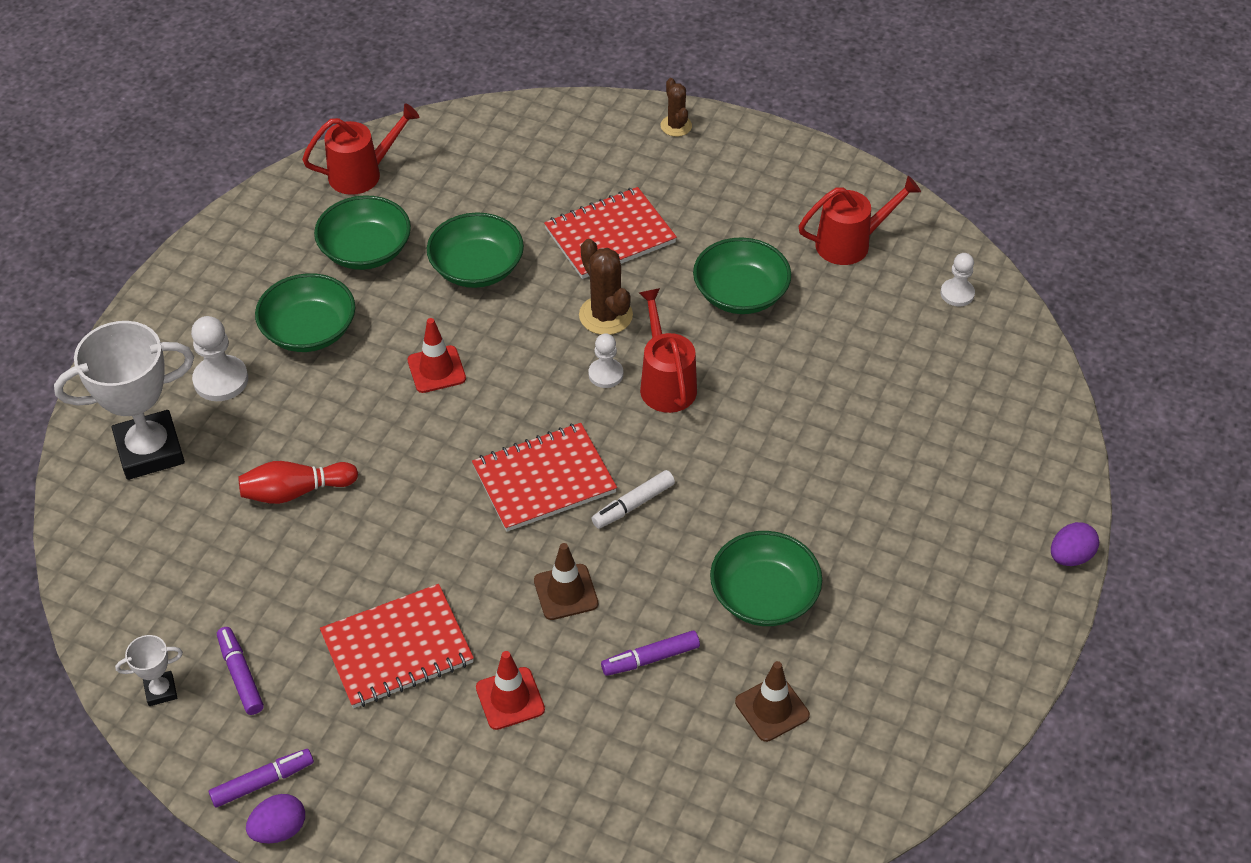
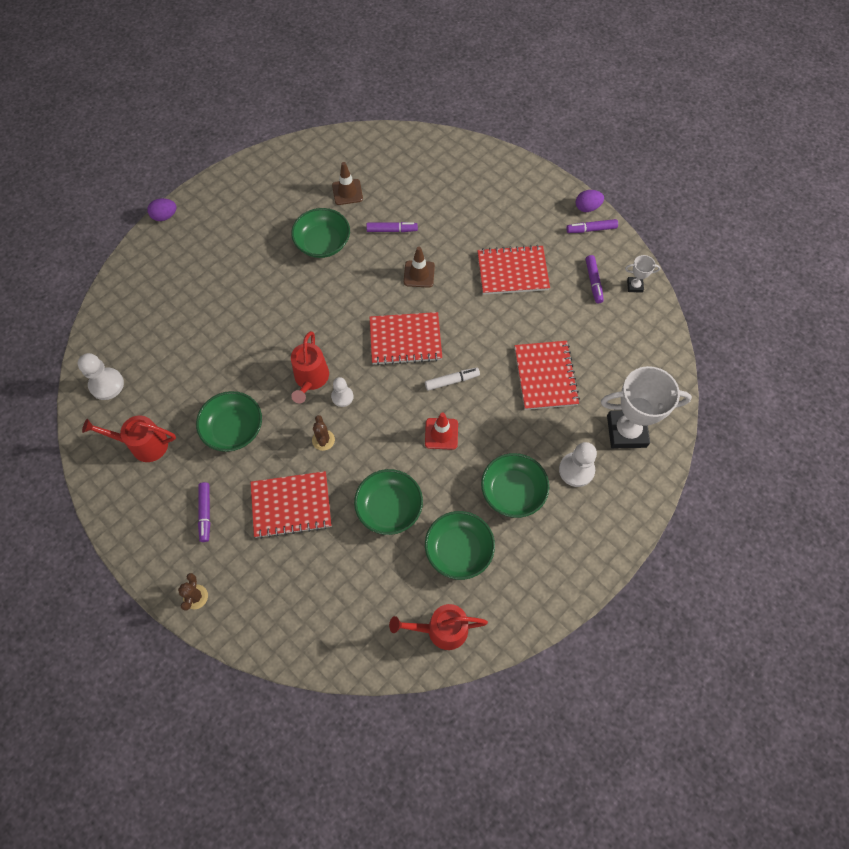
camera: 160 degrees left, 15 degrees up
red bowling pin [238,461,358,504] -> red notebook [515,341,580,410]
red traffic cone [476,651,545,730] -> none
brown cactus [579,239,633,335] -> brown cactus [312,415,335,451], size x0.64
white marker [592,470,675,529] -> white marker moved to [425,367,480,391]
white pawn [941,253,975,306] -> white pawn [78,353,124,400], size x1.55
none -> purple marker [198,482,210,542]

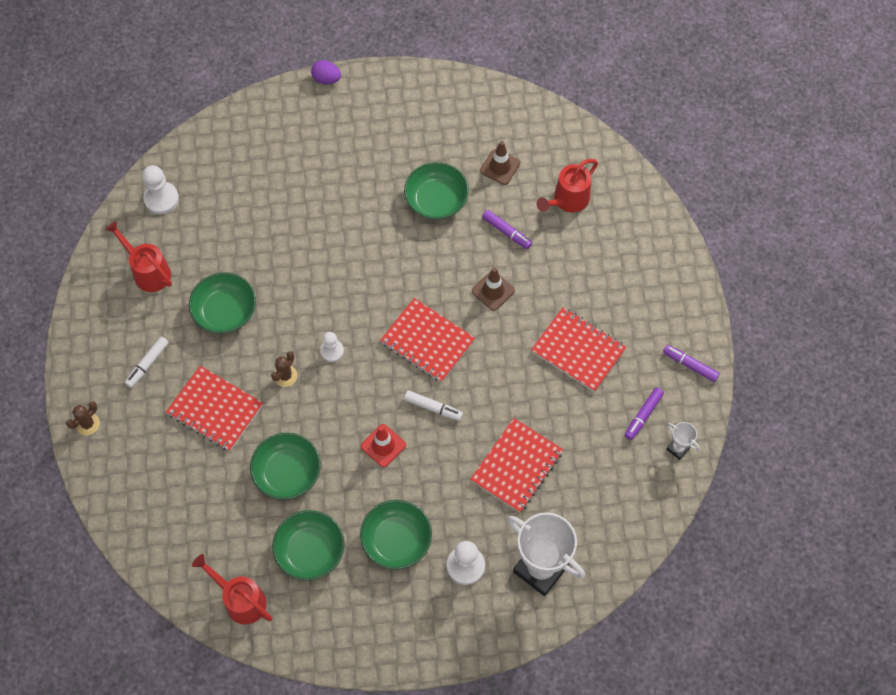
camera: 40 degrees right, 0 degrees up
purple marker [198,482,210,542] -> white marker [125,336,169,388]
red watering can [291,331,329,404] -> red watering can moved to [536,159,598,213]
purple egg [576,190,604,212] -> none

